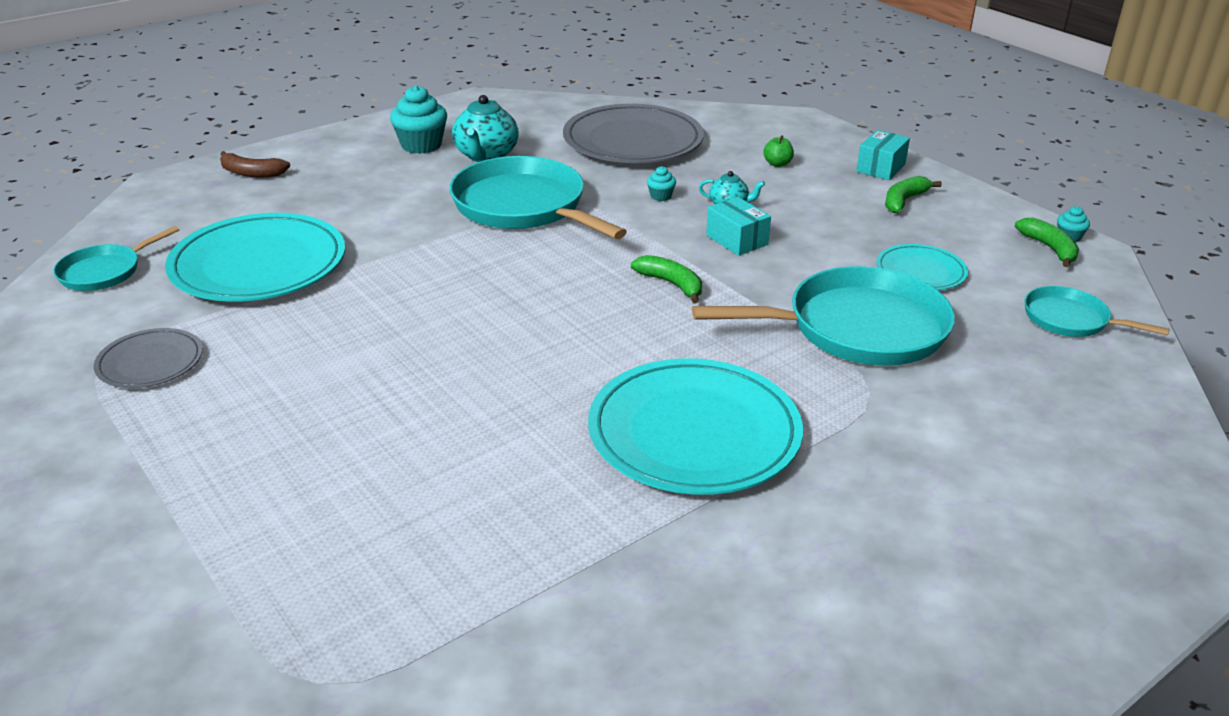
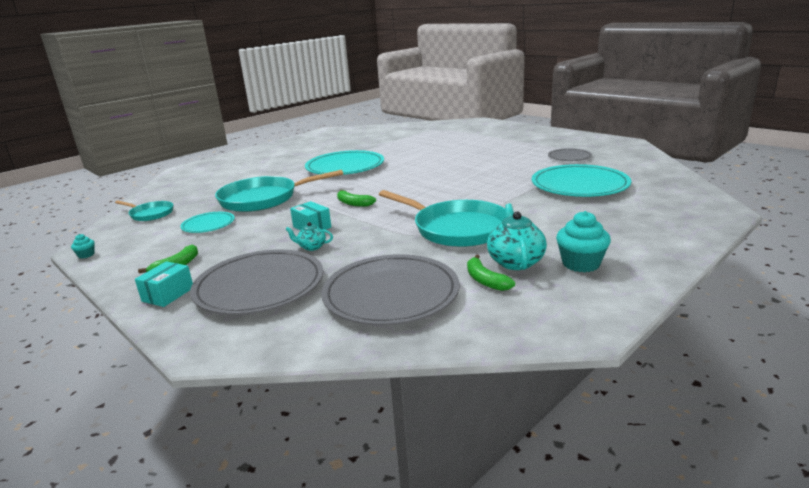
camera: 175 degrees right, 10 degrees down
turquoise pan [53,226,179,291] -> none
brown banana [220,151,290,177] -> none
turquoise cupcake [647,166,676,201] -> none
green apple [763,135,794,167] -> grey plate [190,250,323,315]
green banana [1015,218,1079,267] -> green banana moved to [467,255,515,291]

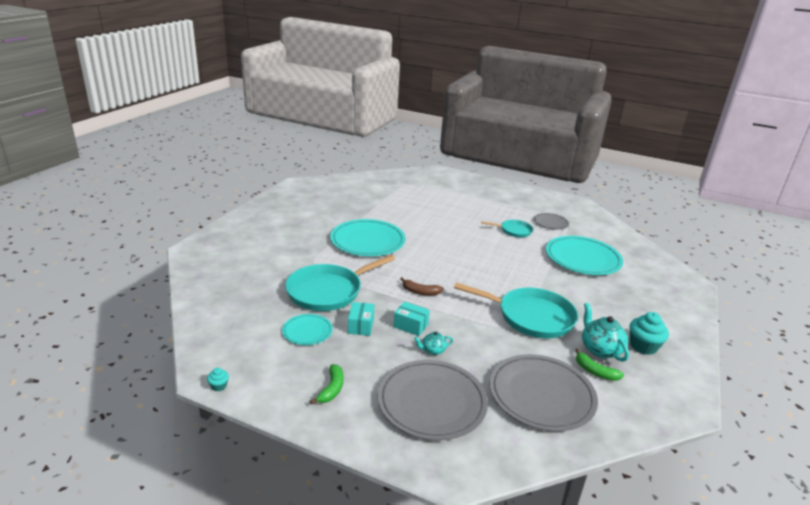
camera: 25 degrees left, 5 degrees up
turquoise pan [115,201,173,221] -> turquoise pan moved to [481,220,533,237]
turquoise box [135,261,193,307] -> turquoise box moved to [348,302,374,336]
green banana [337,190,376,207] -> brown banana [400,277,444,296]

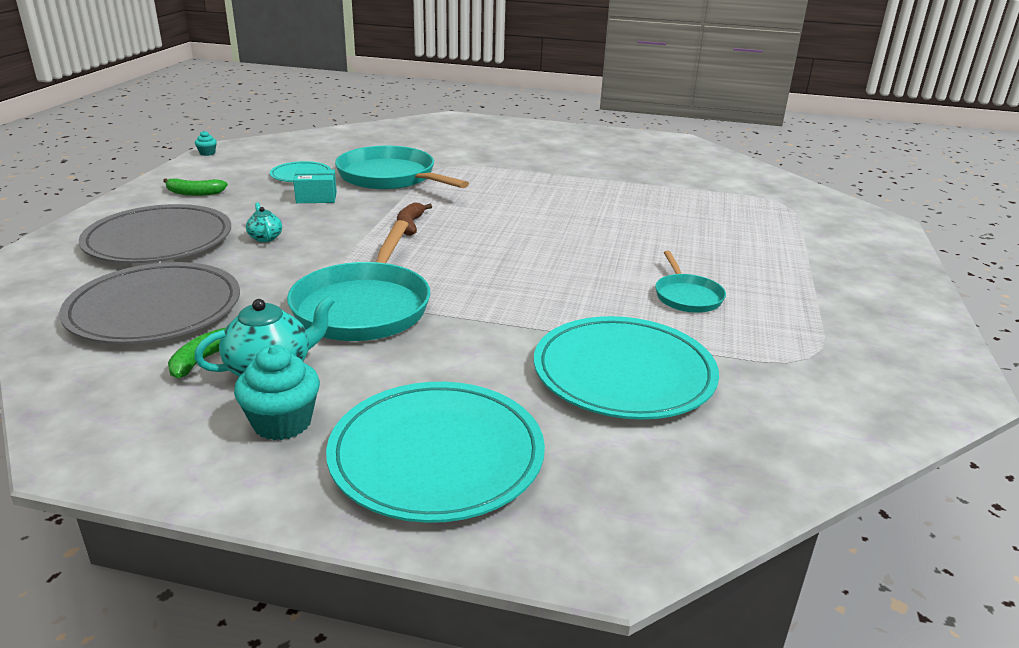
camera: 80 degrees right, 0 degrees up
turquoise plate [330,219,405,256] -> turquoise plate moved to [326,382,545,523]
turquoise box [394,301,430,336] -> none
grey plate [534,213,569,230] -> none

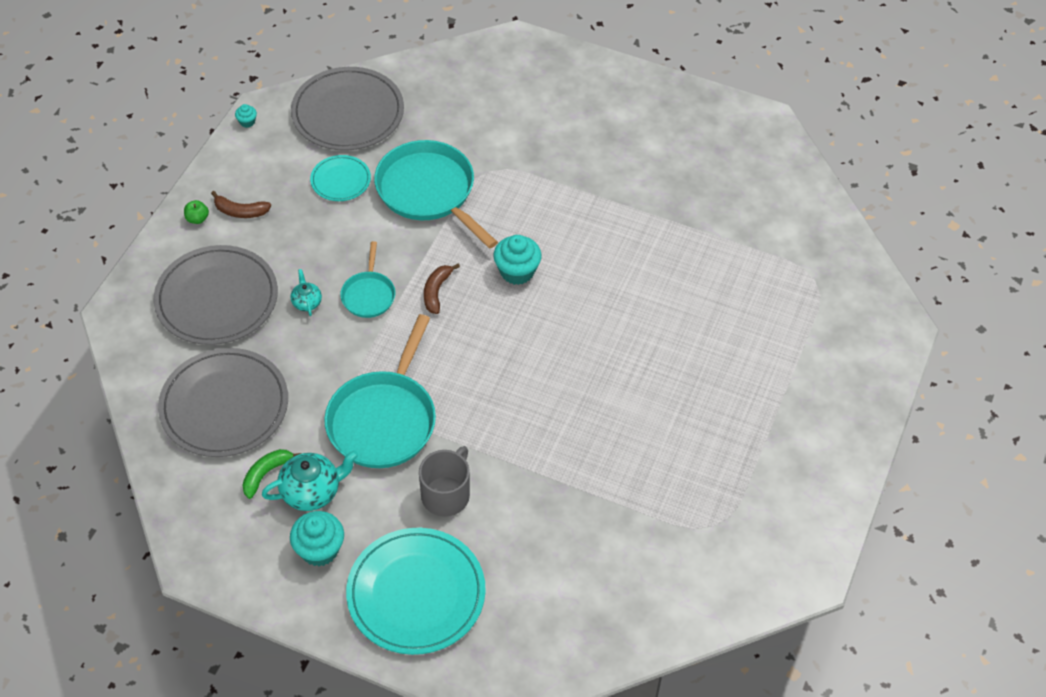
camera: 10 degrees right, 25 degrees up
green banana [163,178,228,196] -> brown banana [211,191,271,218]
turquoise box [293,169,337,203] -> none
turquoise plate [534,316,719,420] -> none
turquoise pan [655,251,726,313] -> turquoise pan moved to [340,241,395,318]
none -> green apple [184,200,209,224]
none -> grey plate [291,67,404,151]
none -> grey mug [419,446,470,517]
none -> turquoise cupcake [493,235,542,285]

